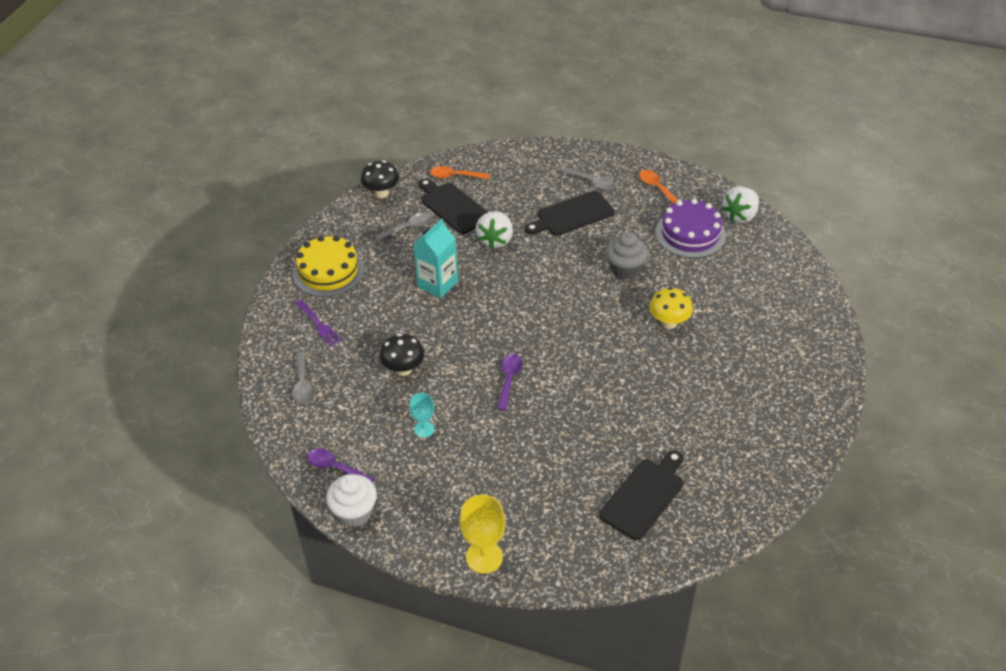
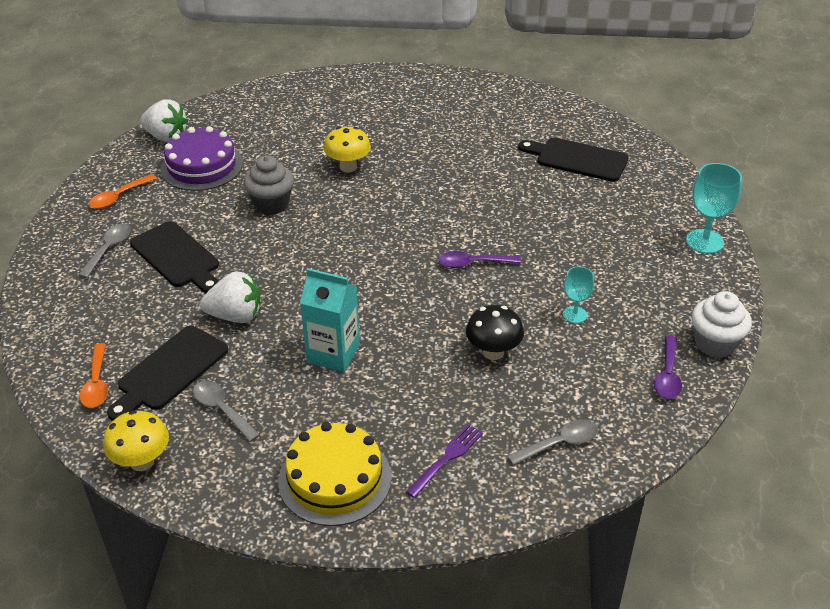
camera: 105 degrees left, 5 degrees down
black mushroom [361,161,399,198] -> yellow mushroom [103,410,169,471]
yellow goblet [459,495,505,574] -> turquoise goblet [686,163,742,254]

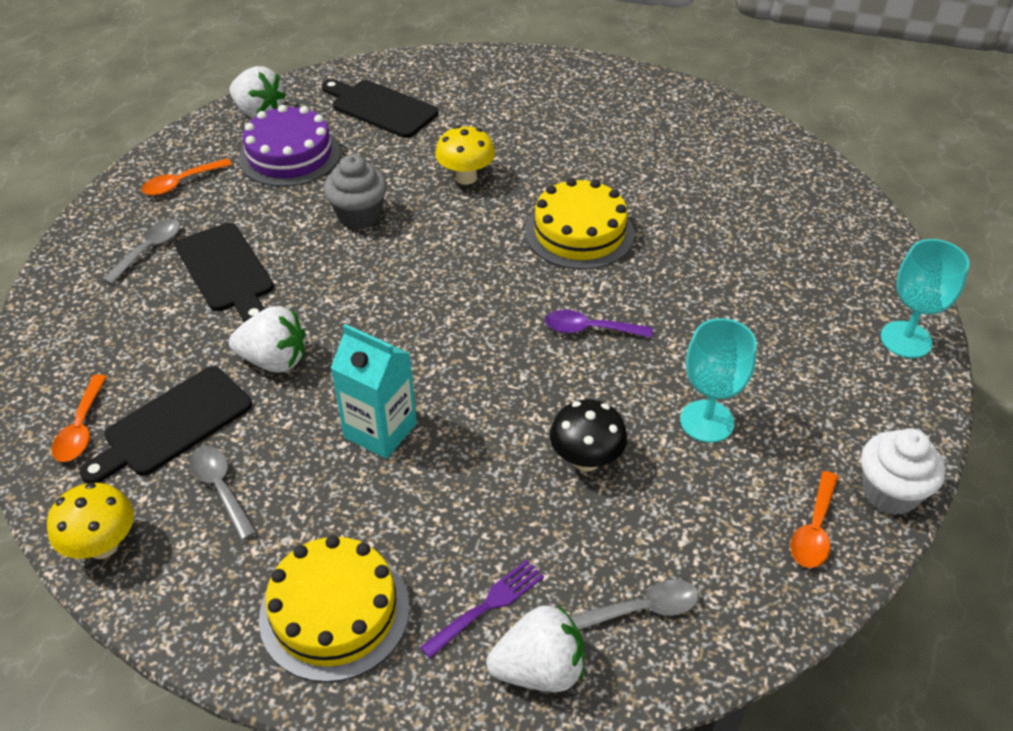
camera: 10 degrees right, 5 degrees up
black cutting board [518,138,629,182] -> black cutting board moved to [322,79,438,138]
turquoise goblet [563,266,594,323] -> turquoise goblet [680,318,757,443], size x1.66
purple spoon [654,335,682,399] -> orange spoon [790,471,838,568]
none -> white strawberry [486,605,584,692]
none -> yellow cake [525,178,634,270]

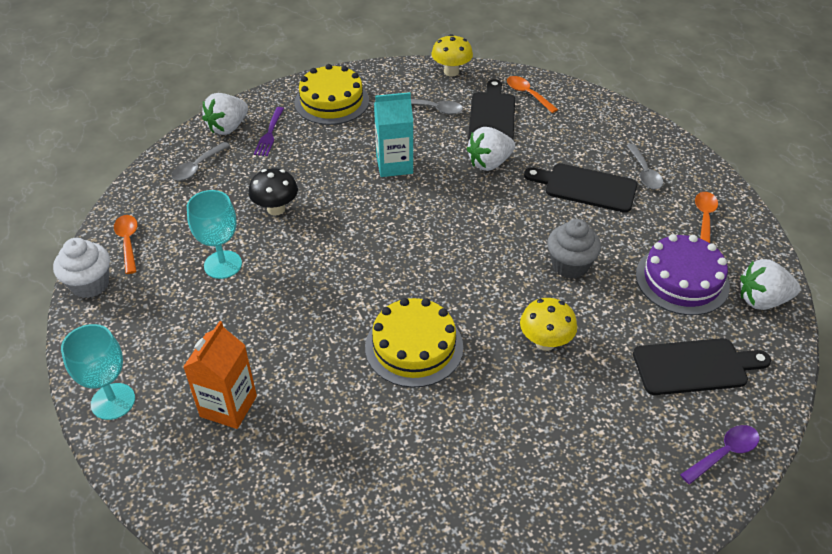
camera: 140 degrees right, 0 degrees up
purple spoon [545,310,653,338] -> purple spoon moved to [680,425,760,484]
none -> orange carton [183,321,257,429]

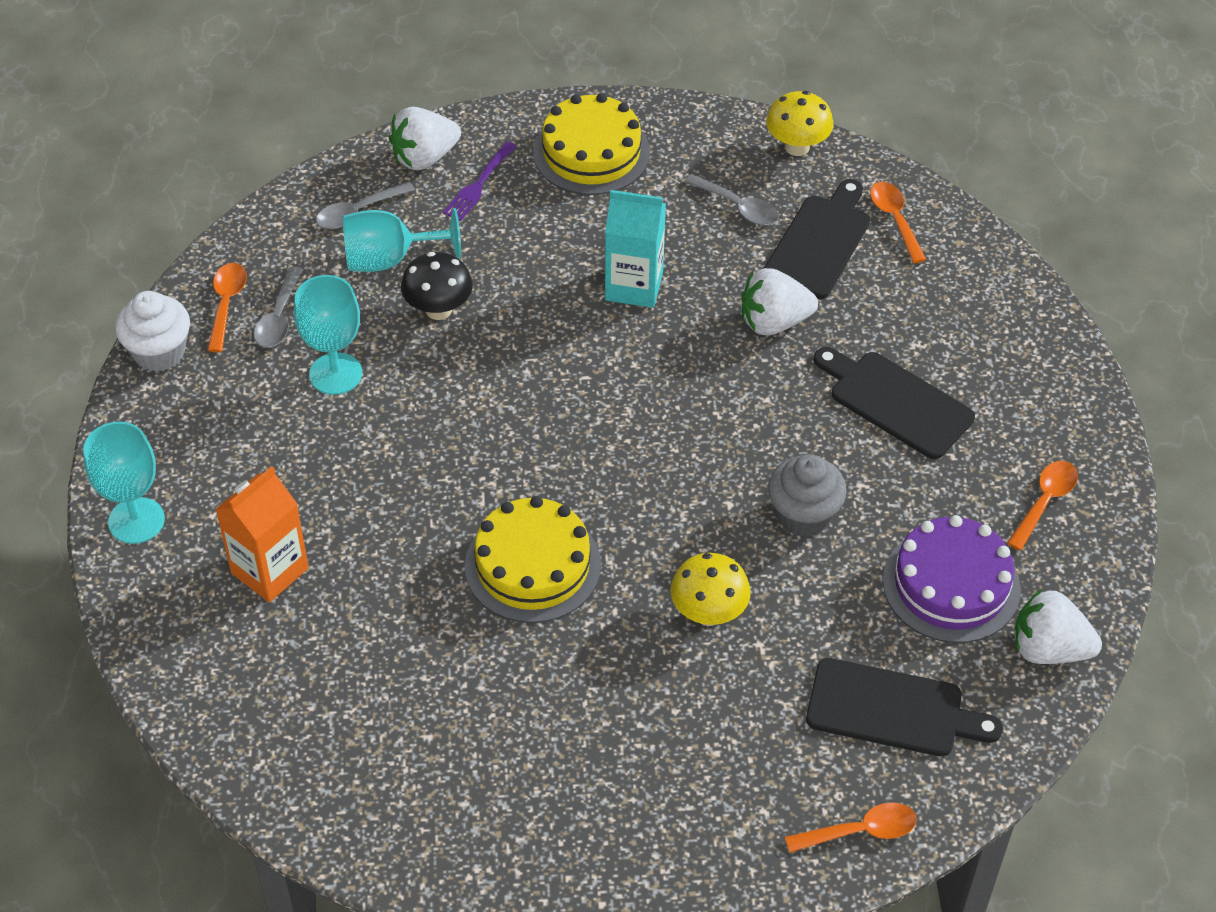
camera: 20 degrees right, 5 degrees up
grey spoon [627,144,663,189] -> grey spoon moved to [254,267,303,348]
purple spoon [680,425,760,484] -> orange spoon [785,802,917,853]
none -> turquoise goblet [343,208,461,272]

